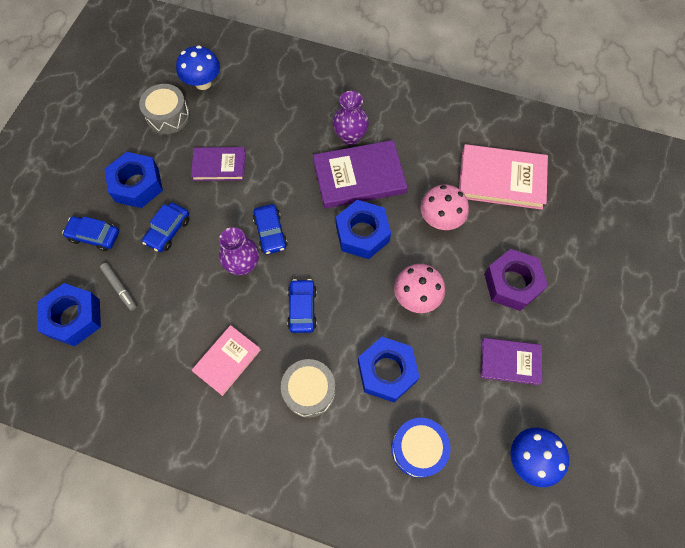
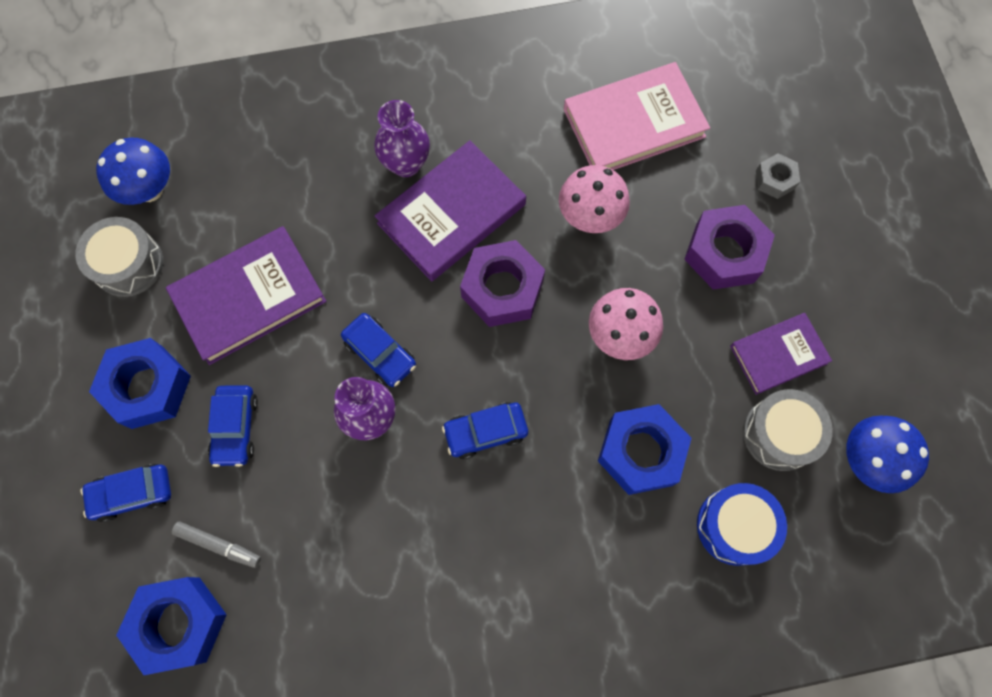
camera: 30 degrees left, 5 degrees up
purple book [191,147,245,181] -> purple book [166,226,326,365], size x1.62
pink book [191,325,261,396] -> none
grey drum [281,359,336,418] -> grey drum moved to [743,389,833,471]
blue car [287,279,317,333] -> blue car turned 75 degrees counterclockwise [442,402,528,459]
blue nut [336,200,391,259] -> purple nut [460,240,545,327]
none -> grey nut [756,153,800,199]

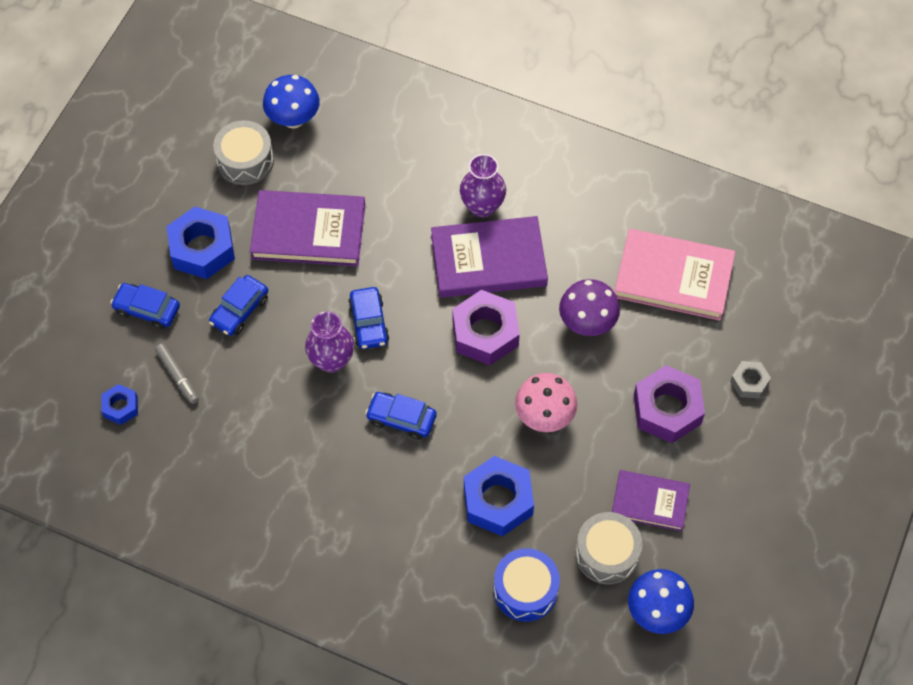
camera: 35 degrees right, 10 degrees down
blue nut [116,577,227,675] -> blue nut [101,384,138,425], size x0.53
pink mushroom [559,165,630,233] -> purple mushroom [559,279,620,336]

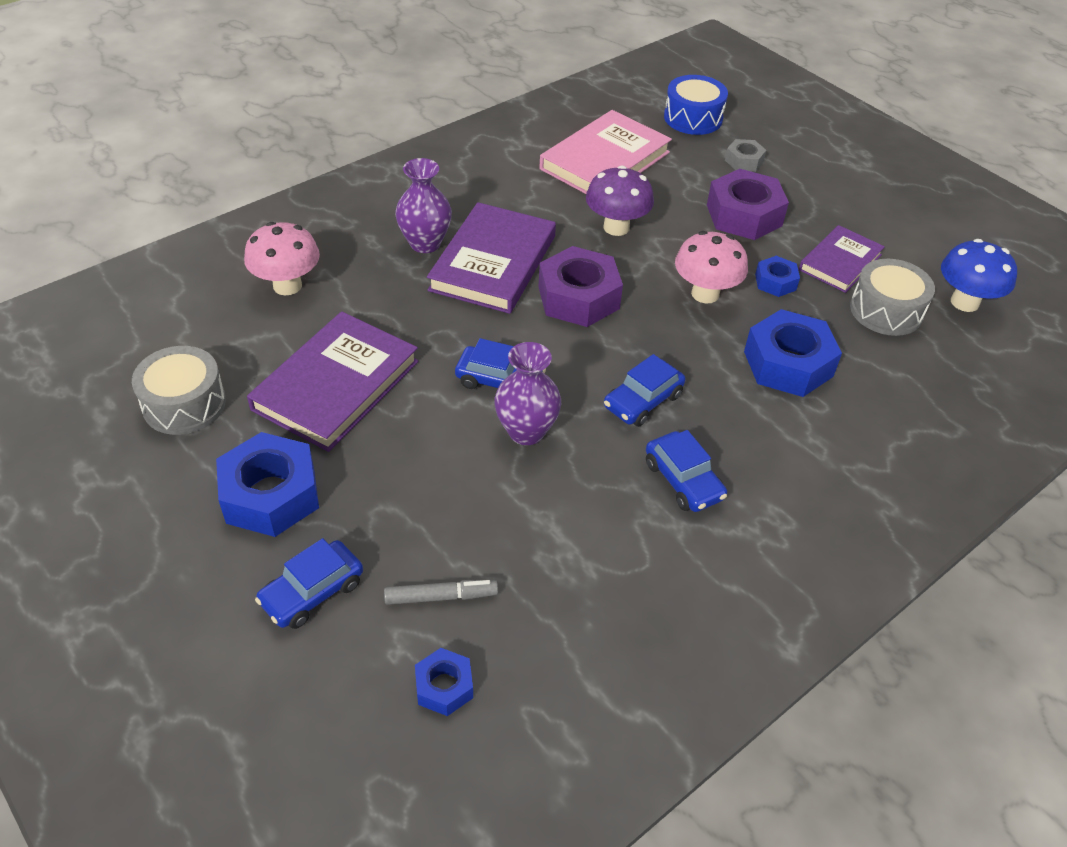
camera: 65 degrees left, 15 degrees down
blue car [209,275,268,336] -> blue car moved to [646,430,727,512]
blue mushroom [263,75,320,128] -> none
blue drum [494,548,560,621] -> blue drum moved to [664,75,728,135]
none -> pink mushroom [244,222,320,296]
none -> blue nut [755,256,800,297]

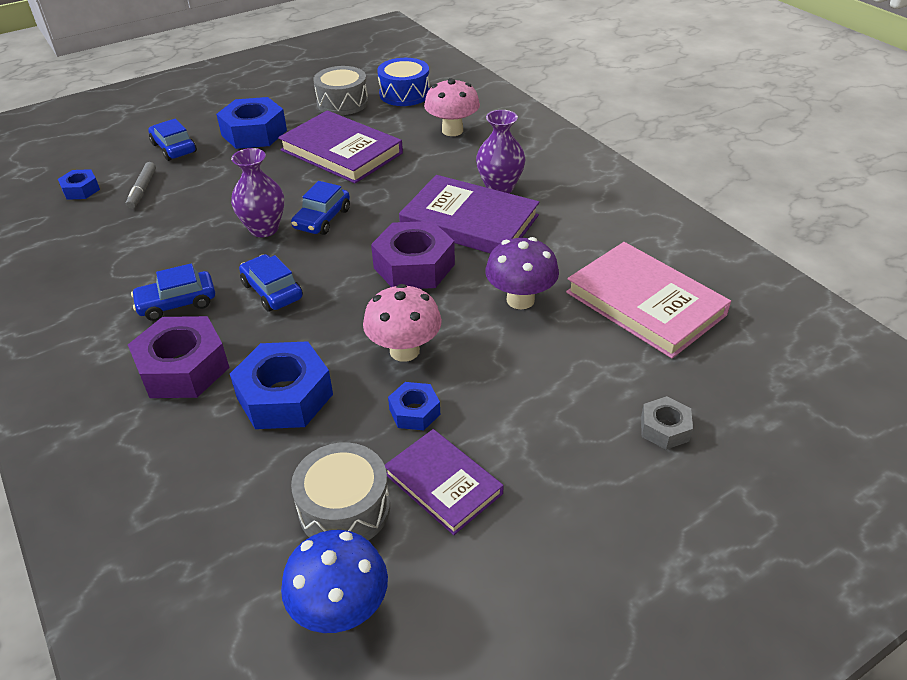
camera: 100 degrees right, 5 degrees down
blue drum [664,75,728,135] -> blue drum moved to [377,58,430,106]
purple nut [707,169,789,240] -> purple nut moved to [128,316,230,398]

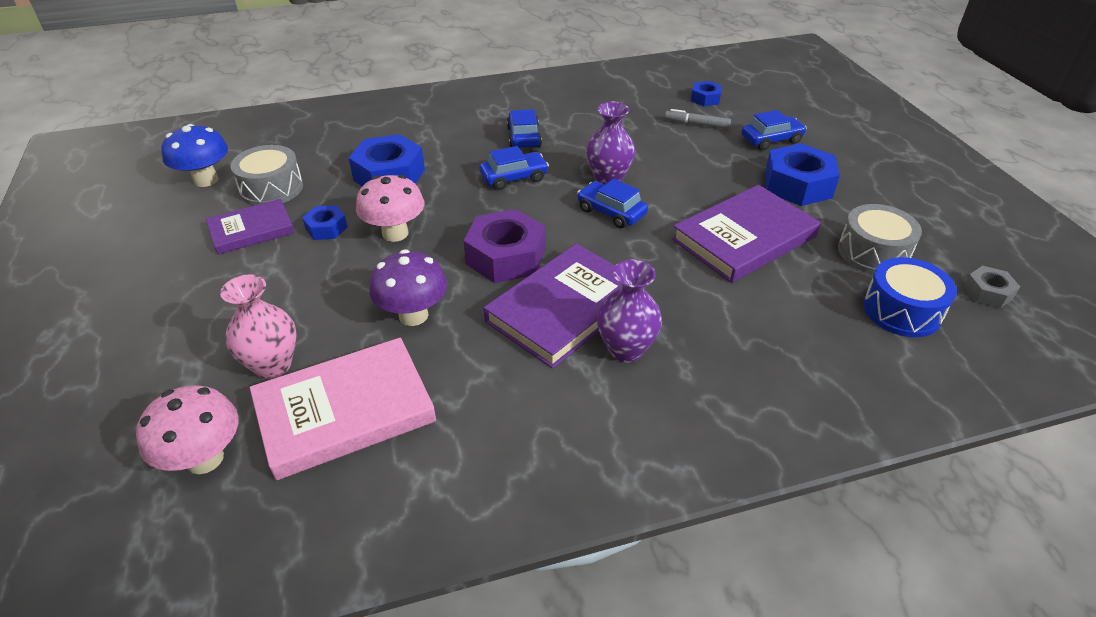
camera: 105 degrees right, 0 degrees up
purple nut [128,316,230,398] -> none
pink mushroom [424,78,480,136] -> pink mushroom moved to [136,385,239,474]
grey nut [641,396,693,450] -> grey nut moved to [963,266,1020,308]
none -> pink vase [220,275,297,379]

